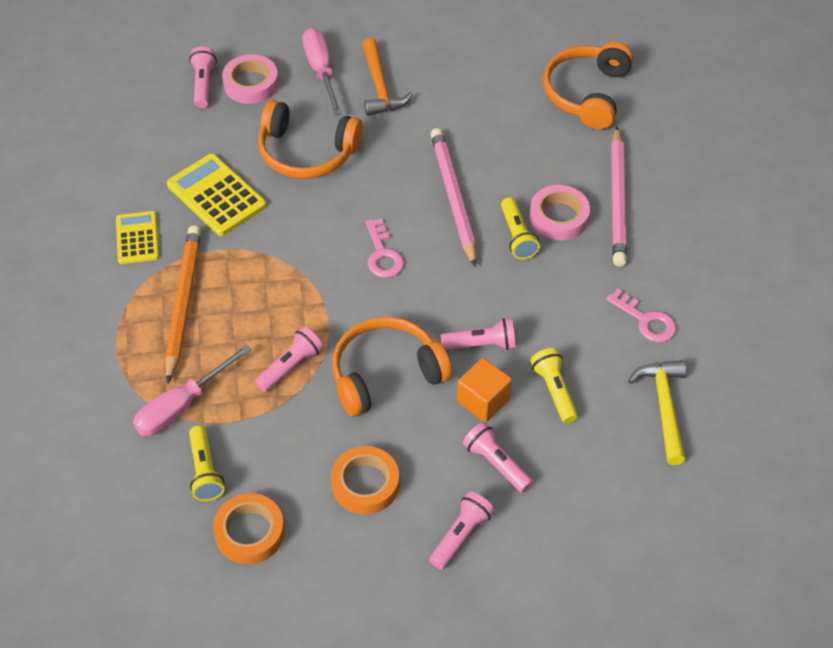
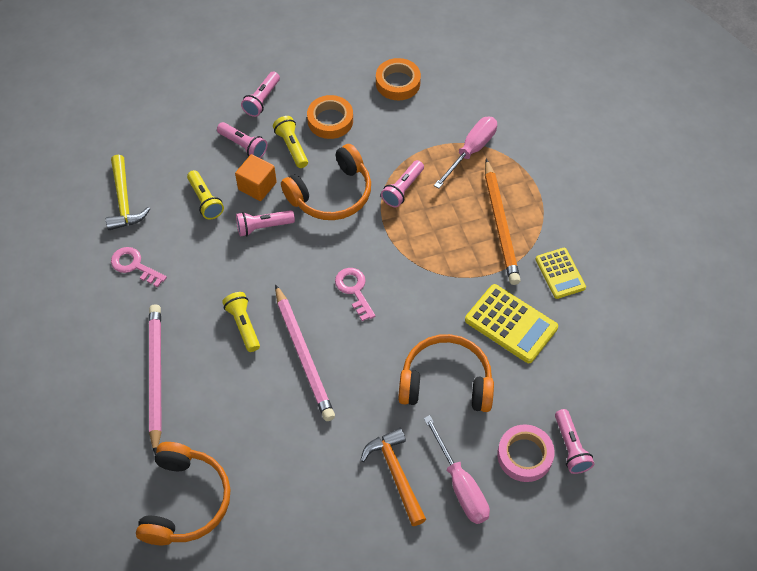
camera: 170 degrees right, 5 degrees up
yellow flashlight [189,426,225,501] -> yellow flashlight moved to [273,116,308,168]
pink tape [530,185,590,240] -> none

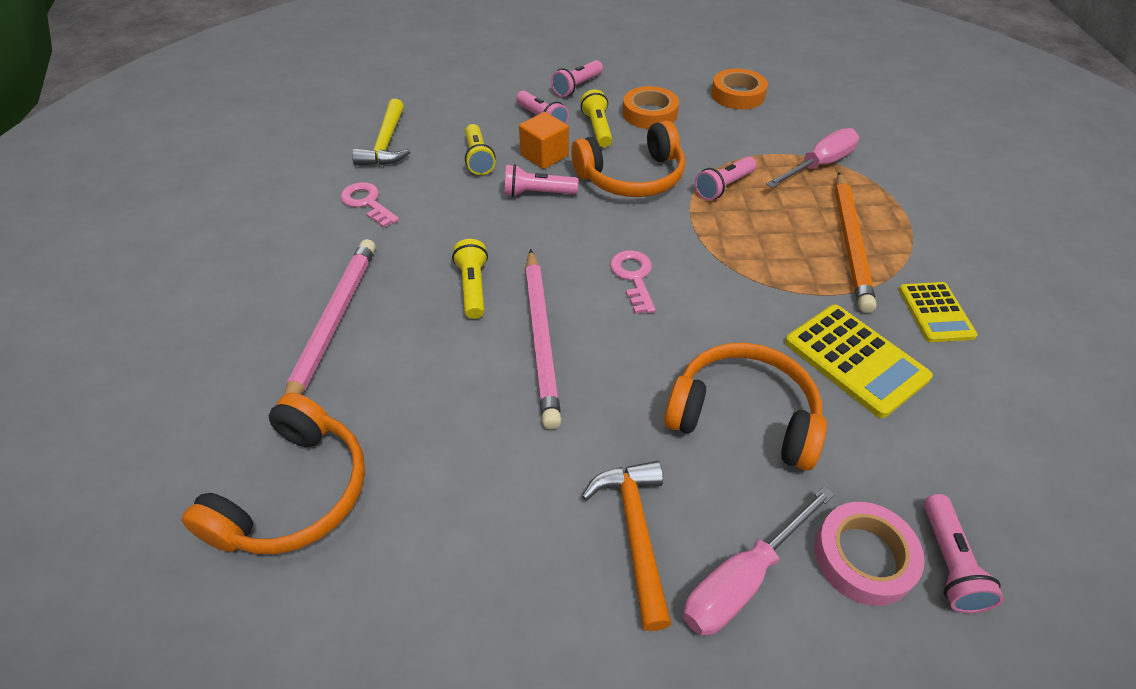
camera: 15 degrees right, 10 degrees down
pink screwdriver [423,415,490,524] -> pink screwdriver turned 60 degrees clockwise [683,486,835,636]

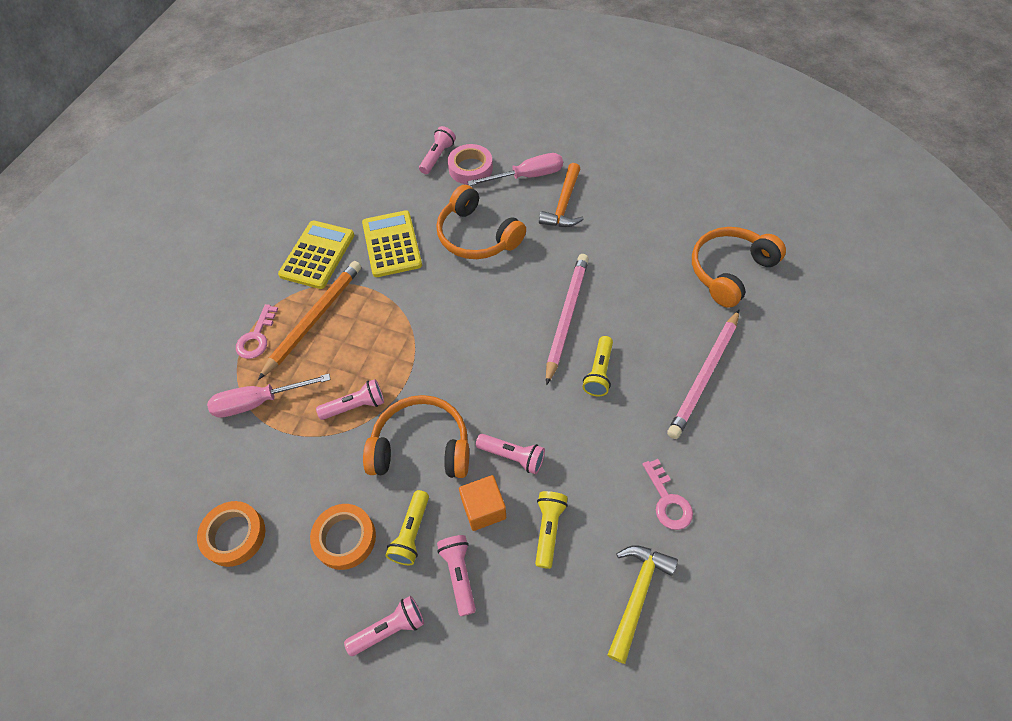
camera: 155 degrees left, 10 degrees up
pink key [610,250,656,314] -> pink key moved to [236,304,278,359]
yellow calculator [899,282,978,342] -> yellow calculator [278,220,354,289], size x1.53

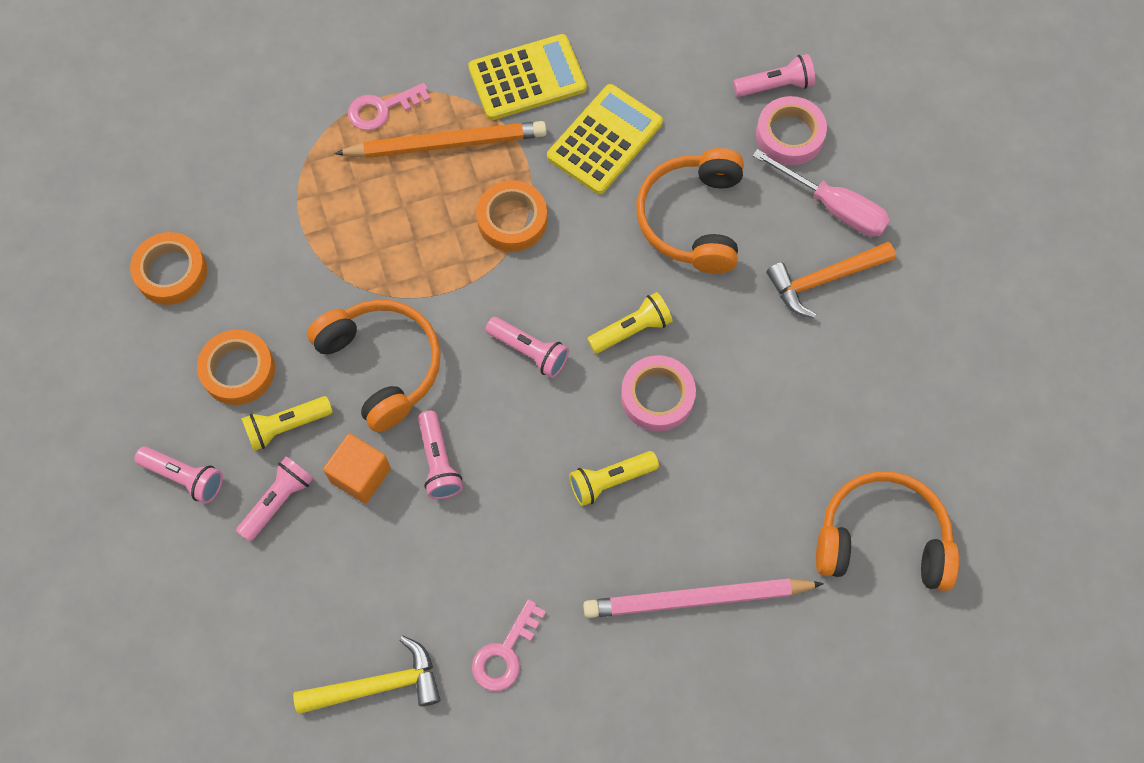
camera: 50 degrees right, 10 degrees up
pink screwdriver [207,374,331,418] -> none
pink flashlight [316,379,384,420] -> pink flashlight moved to [486,317,569,378]
yellow flashlight [535,491,568,569] -> yellow flashlight moved to [587,292,673,354]
pink pencil [546,254,589,386] -> pink tape [621,355,696,432]
none -> orange tape [476,180,547,252]

